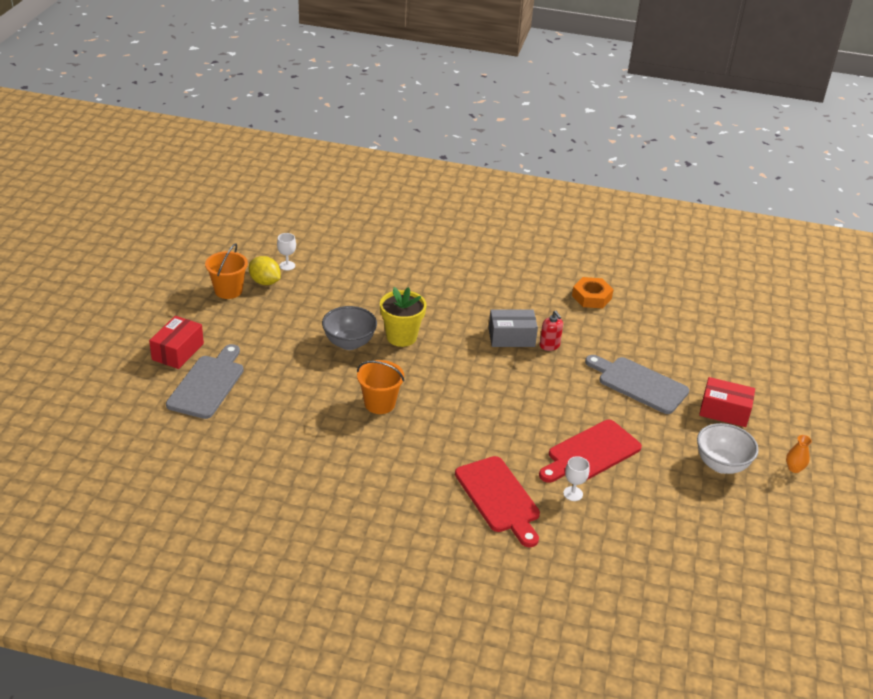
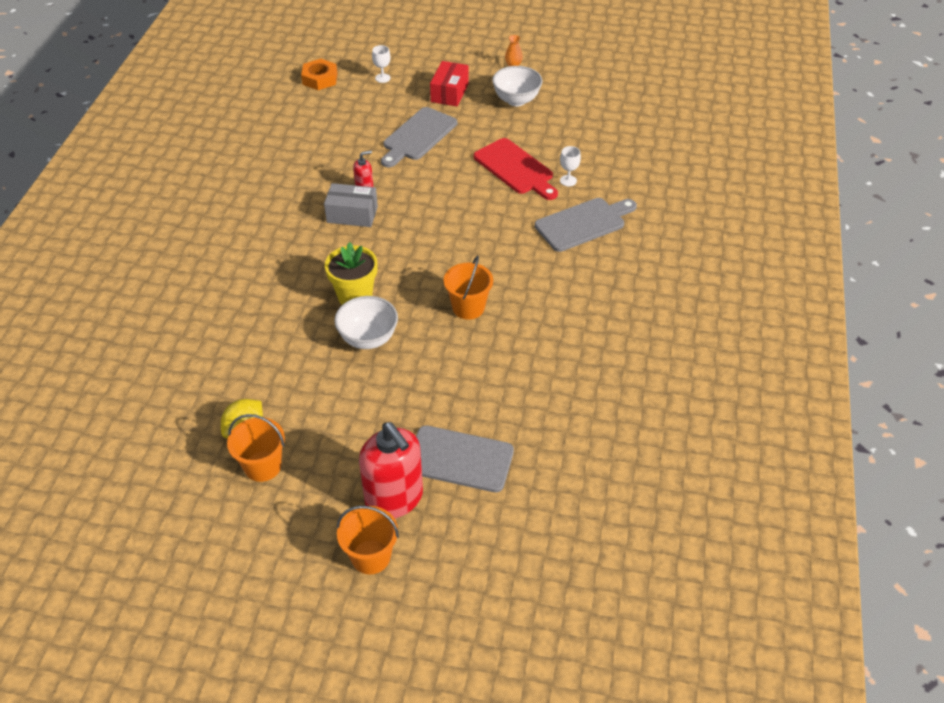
camera: 90 degrees left, 10 degrees up
red box [149,316,204,369] -> red soap dispenser [359,422,423,519]
white goblet [277,233,296,270] -> white goblet moved to [372,45,390,83]
grey bowl [322,306,377,350] -> white bowl [334,296,398,349]
red cutting board [455,456,540,547] -> grey cutting board [535,198,637,252]
grey box [489,309,538,347] -> grey box turned 75 degrees counterclockwise [324,183,378,227]
orange nut [572,277,614,309] -> orange nut moved to [301,59,337,90]
none -> orange bucket [337,506,399,575]

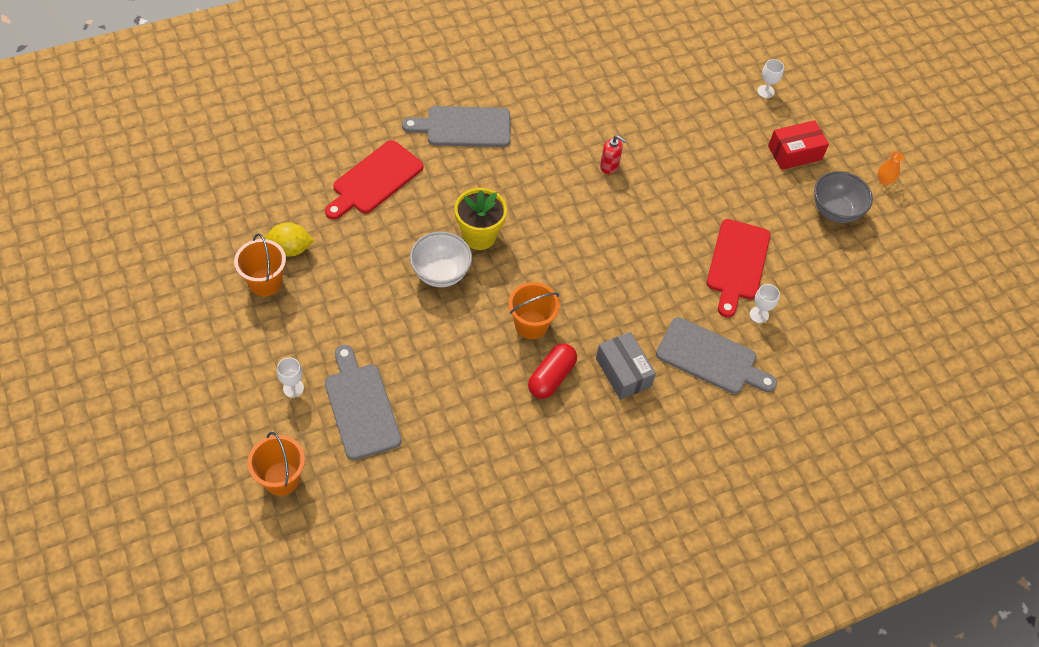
camera: 50 degrees right, 10 degrees up
orange nut [301,59,337,90] -> none
grey box [324,183,378,227] -> grey box moved to [596,332,656,400]
orange bucket [337,506,399,575] -> orange bucket moved to [248,432,305,496]
red soap dispenser [359,422,423,519] -> white goblet [277,357,304,398]
grey cutting board [381,107,457,167] -> grey cutting board moved to [402,106,511,147]
white bowl [492,66,542,106] -> grey bowl [814,171,873,223]
none -> red cutting board [325,140,423,220]
none -> red capsule [528,344,577,399]

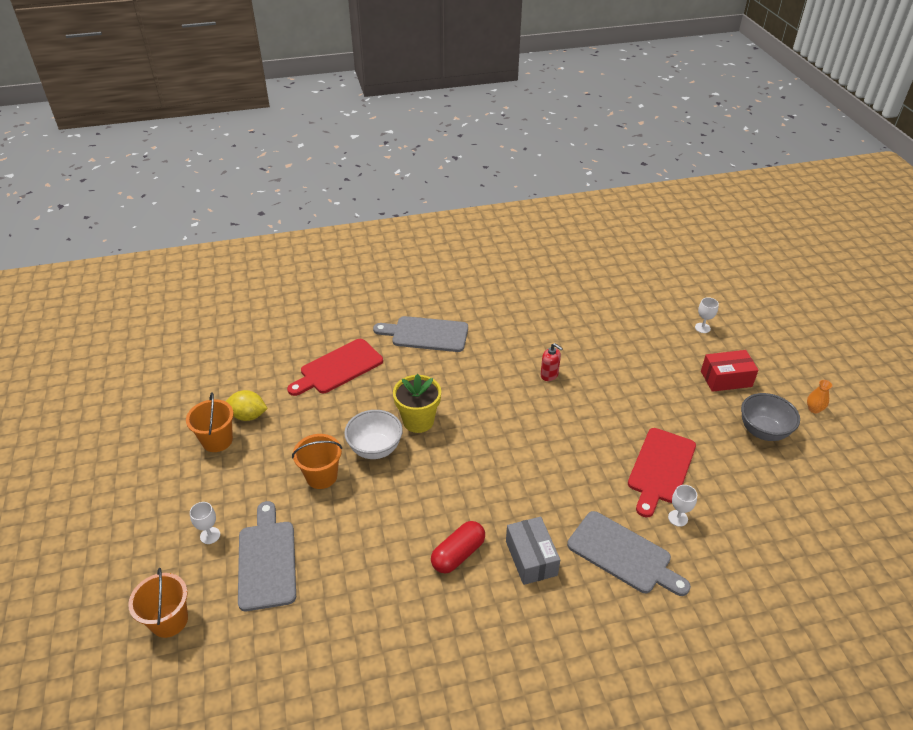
camera: 15 degrees right, 15 degrees down
orange bucket [509,282,560,339] -> orange bucket moved to [292,434,342,489]

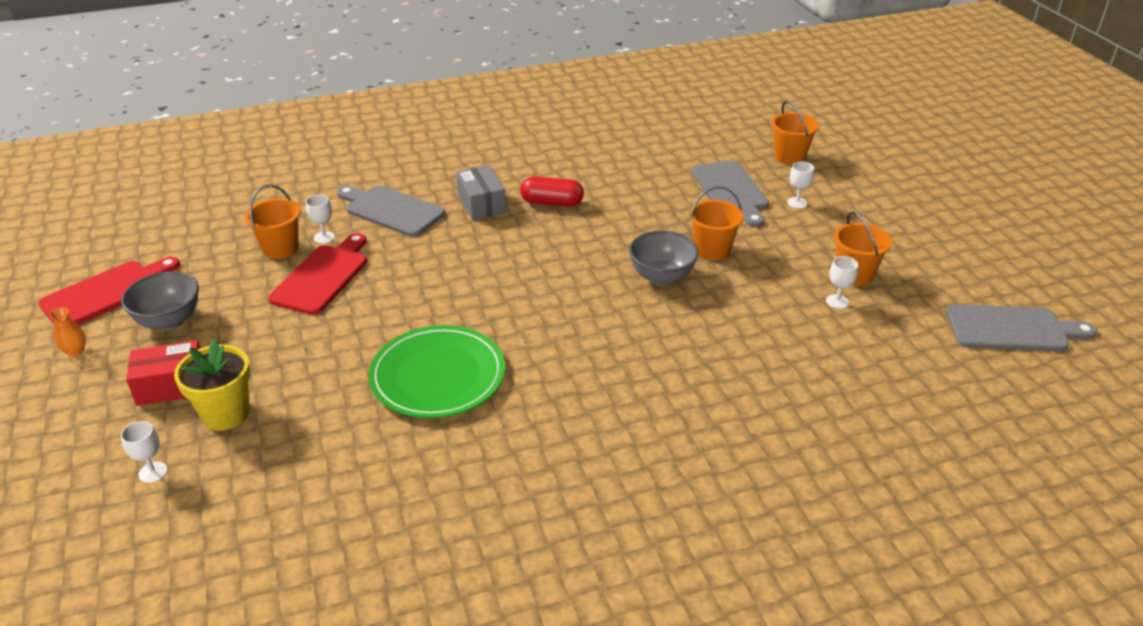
camera: 175 degrees right, 5 degrees down
yellow lemon [226,390,268,421] -> white goblet [826,256,858,309]
red cutting board [287,339,383,396] -> red cutting board moved to [38,257,180,325]
white bowl [344,410,403,459] -> grey bowl [629,230,699,286]
grey cutting board [373,316,468,352] -> grey cutting board moved to [946,304,1097,352]
yellow flower pot [393,374,441,433] -> yellow flower pot moved to [174,339,251,431]
red capsule [431,521,485,573] -> red capsule turned 60 degrees clockwise [521,177,584,207]
red soap dispenser [540,343,563,381] -> green plate [369,325,505,418]
none -> orange bucket [245,184,300,259]

